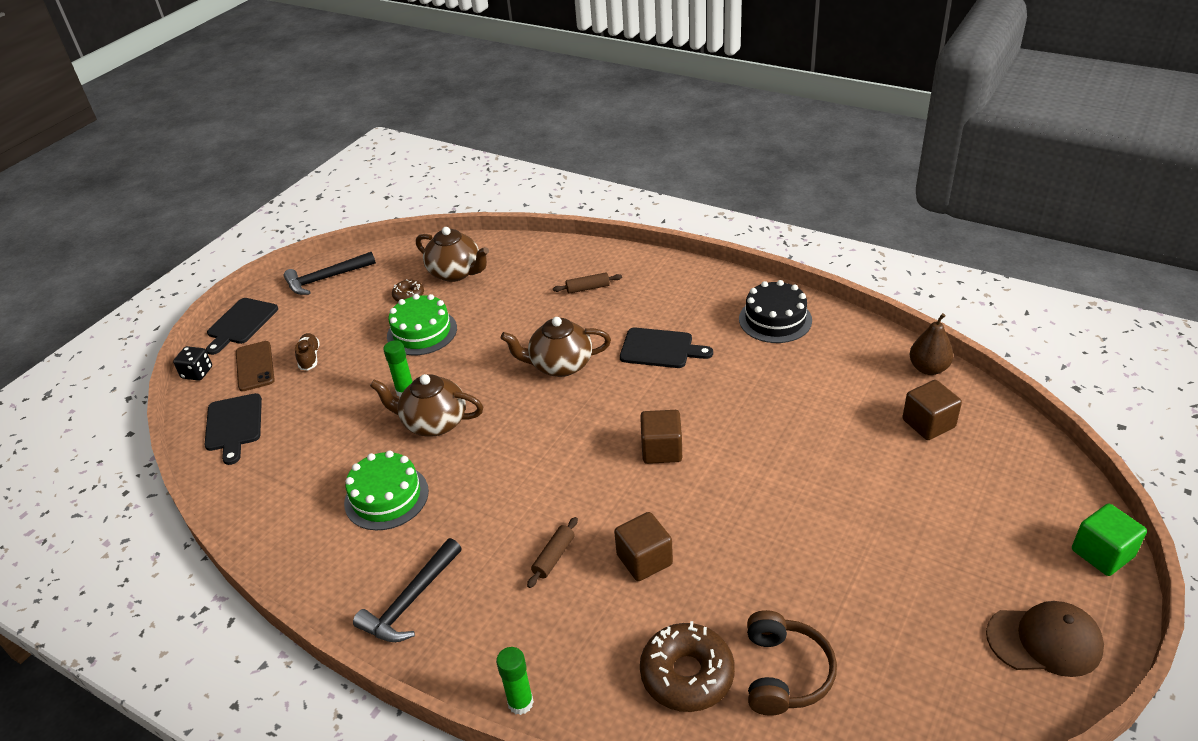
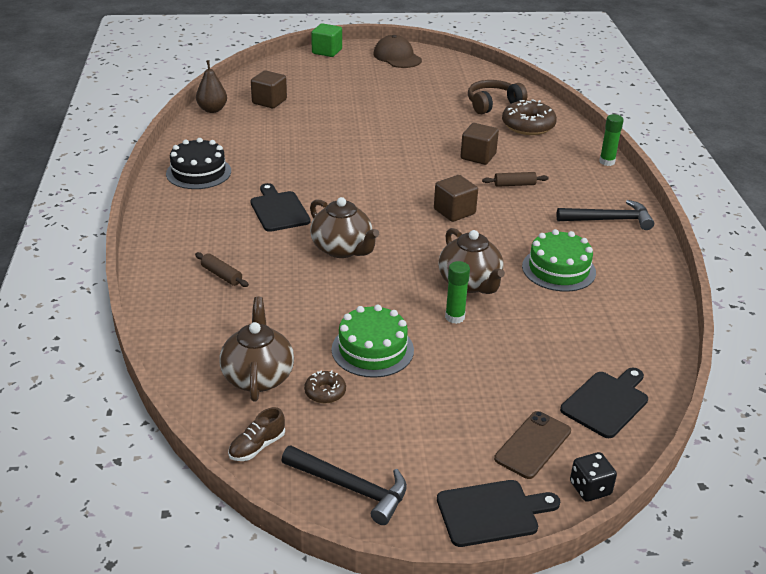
camera: 130 degrees left, 5 degrees down
brown shoe [295,333,320,371] -> brown shoe moved to [228,407,285,461]
brown cube [640,410,682,464] -> brown cube moved to [434,175,478,222]

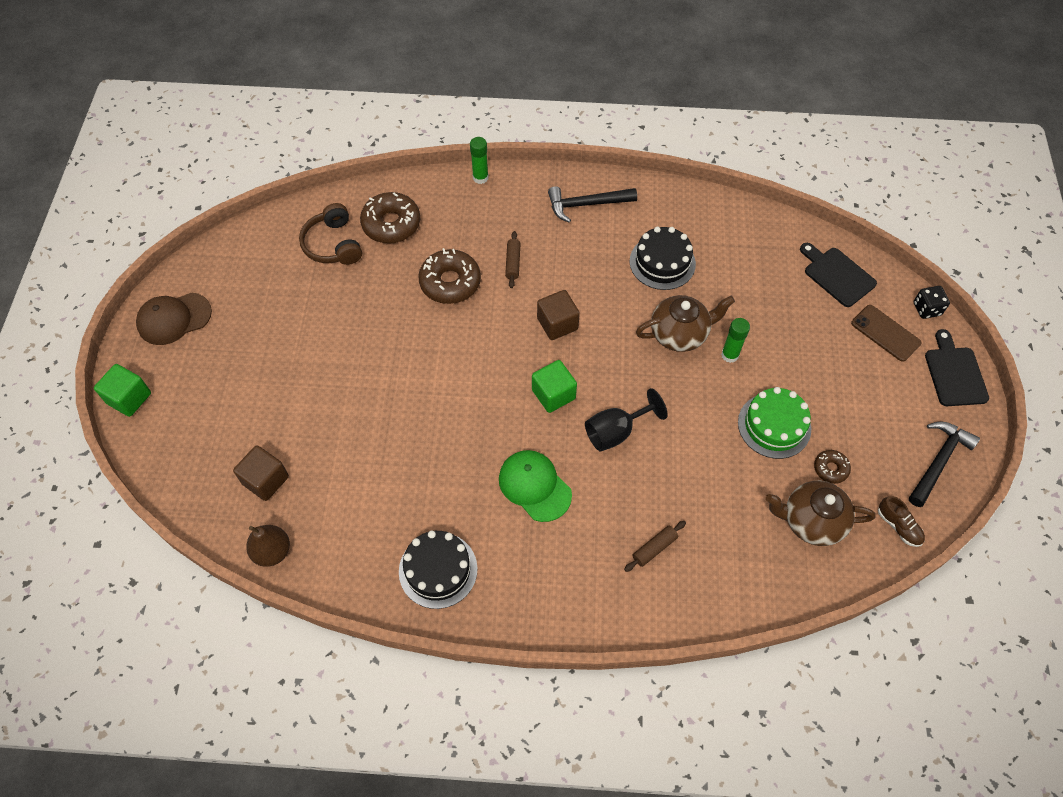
camera: 80 degrees left, 25 degrees up
black cutting board [250,183,311,232] -> green cap [499,450,572,522]
brown teapot [310,197,379,258] -> black goblet [585,388,667,452]
brown cube [461,123,499,165] -> brown donut [418,248,481,304]
green cake [522,229,596,292] -> black cake [630,226,696,290]
black hammer [556,200,654,230] -> black hammer turned 105 degrees counterclockwise [548,186,637,223]
none -> green cube [532,360,577,413]

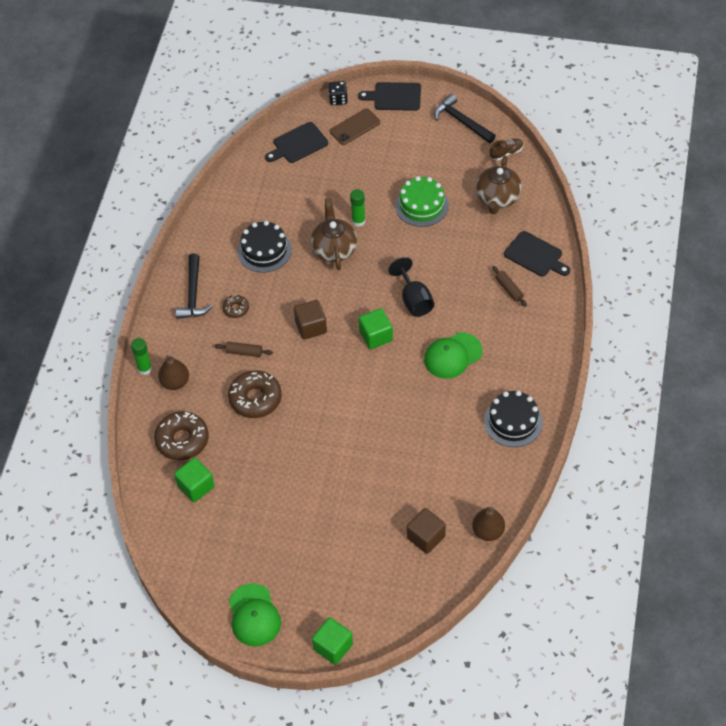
camera: 80 degrees left, 5 degrees down
brown cap [136,293,212,345] -> green cap [229,583,281,646]
brown headphones [299,203,362,265] -> green cube [174,458,214,502]
brown donut [814,450,851,484] -> brown donut moved to [222,295,249,318]
none -> brown pear [158,355,189,390]
none -> black cutting board [504,231,570,276]

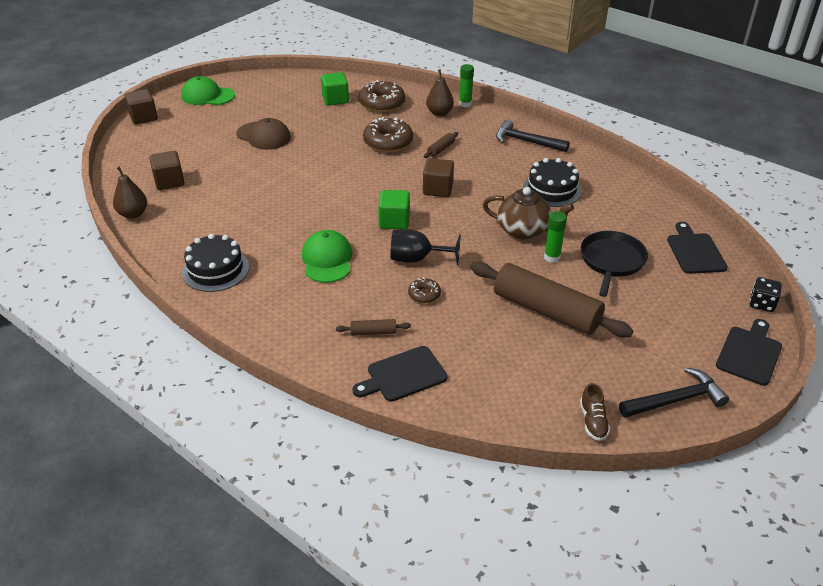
camera: 115 degrees right, 15 degrees down
brown donut [222,295,249,318] -> brown donut moved to [408,277,441,303]
green cube [312,617,353,665] -> brown cube [125,89,158,125]
brown phone [330,109,380,145] -> none
green cake [395,176,449,227] -> brown rolling pin [470,262,633,337]
brown teapot [476,156,522,214] -> none
none -> brown cap [236,118,291,150]
none -> black pan [581,231,648,297]

